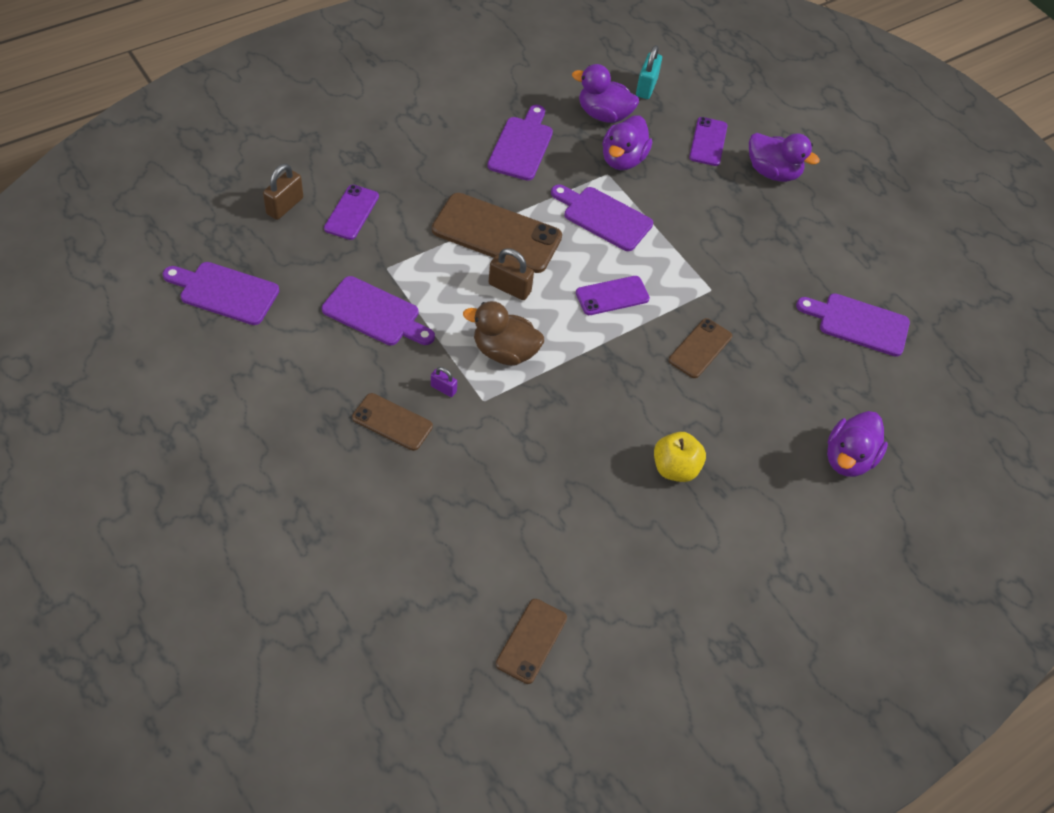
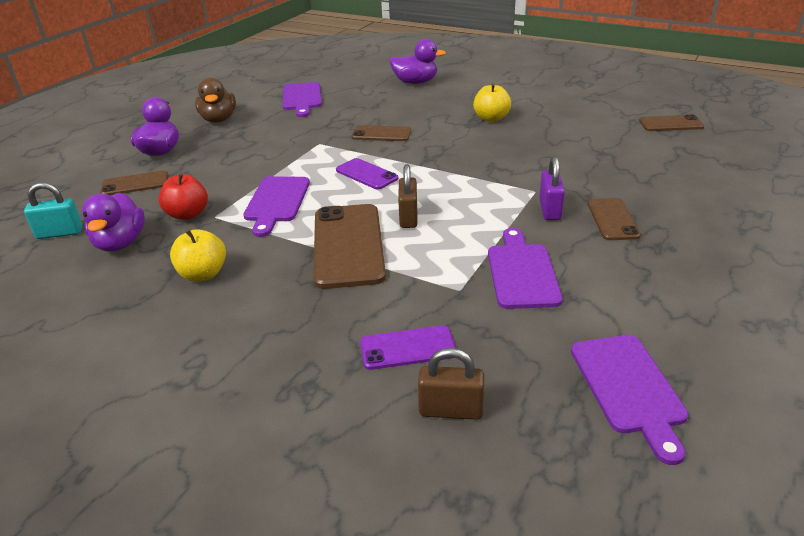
camera: 110 degrees left, 20 degrees down
purple padlock [431,367,457,397] -> purple padlock [539,156,565,220], size x1.73
brown duck [463,301,544,365] -> brown duck moved to [195,77,236,123]
purple cutting board [487,105,553,181] -> yellow apple [170,229,226,282]
purple duck [602,116,652,170] -> red apple [158,173,208,220]
purple phone [689,117,728,166] -> brown phone [100,171,168,195]

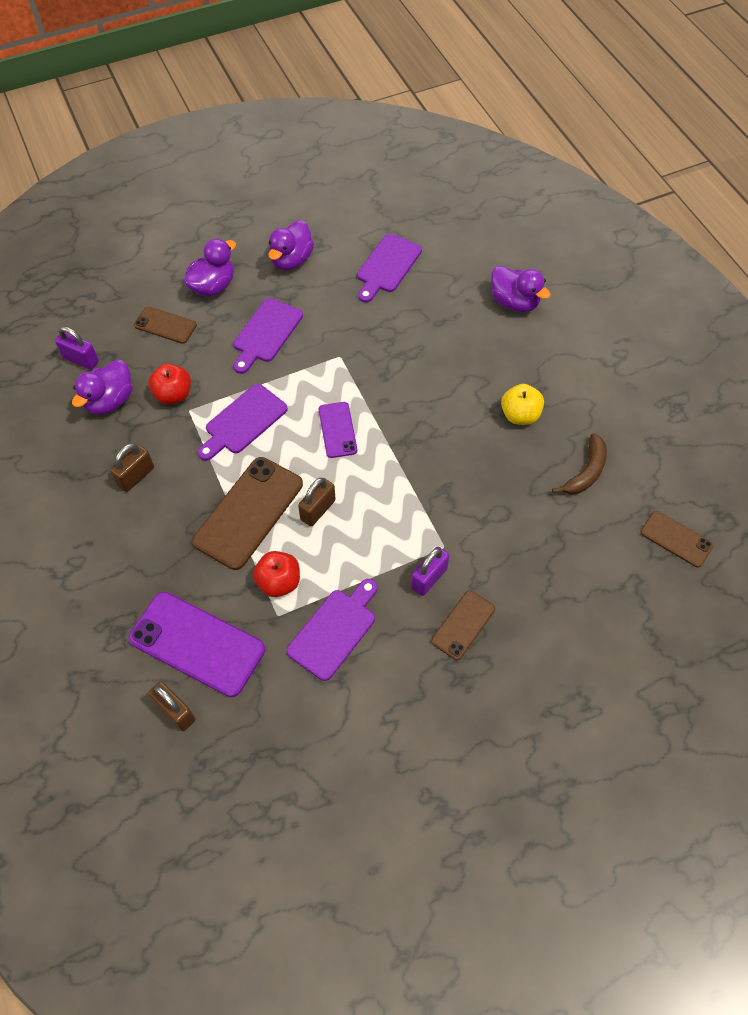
camera: 35 degrees right, 25 degrees up
turquoise padlock [24,182,83,239] -> purple padlock [55,326,99,370]
yellow apple [170,229,226,282] -> brown padlock [110,443,154,492]
brown duck [195,77,236,123] -> purple duck [268,220,314,270]
brown phone [352,125,411,141] -> none
purple phone [360,325,456,370] -> purple phone [128,592,265,697], size x1.81
purple cutting board [571,335,688,465] -> purple cutting board moved to [233,298,303,374]
none -> red apple [253,551,300,597]
none -> brown banana [552,433,607,494]

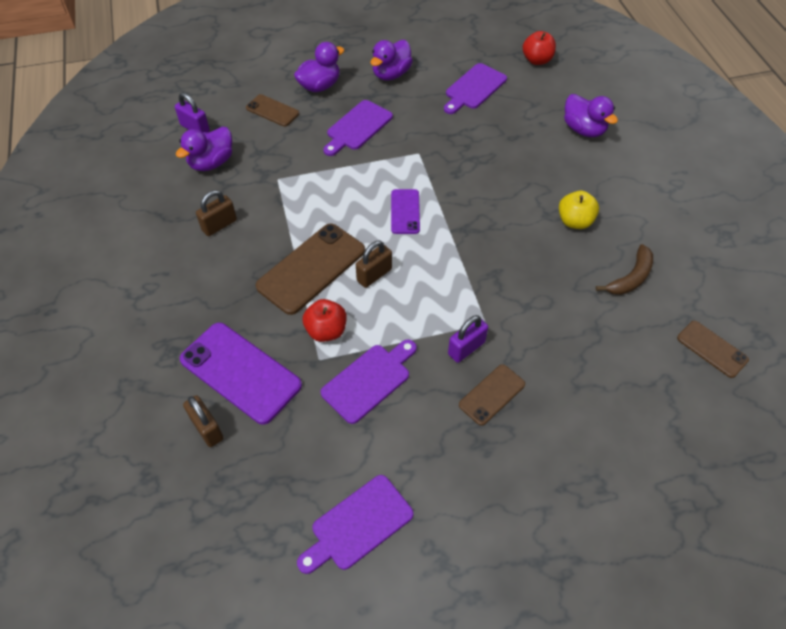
camera: 10 degrees right, 5 degrees down
red apple [148,364,191,405] -> red apple moved to [523,31,556,65]
purple cutting board [198,384,288,461] -> purple cutting board moved to [297,475,413,574]

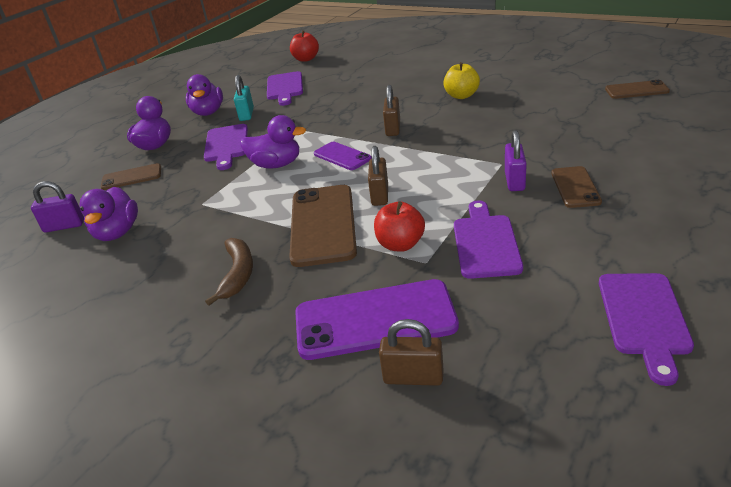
camera: 40 degrees left, 20 degrees down
brown padlock [196,190,237,236] -> brown padlock moved to [383,85,400,136]
purple duck [564,94,618,137] -> purple duck moved to [240,115,306,169]
brown banana [596,244,653,295] -> brown banana moved to [205,238,253,306]
none -> turquoise padlock [234,75,254,121]

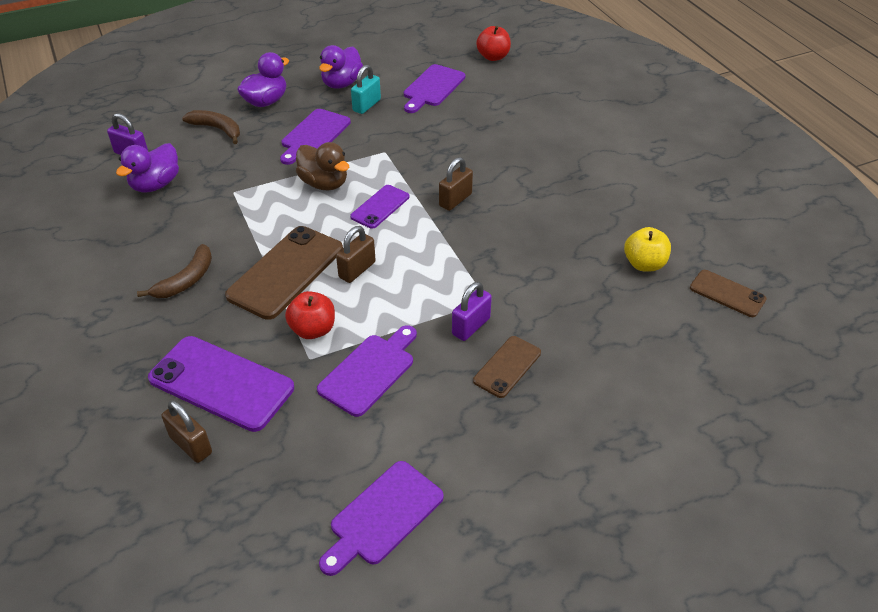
camera: 30 degrees right, 10 degrees up
brown phone [101,163,161,190] -> brown banana [182,110,240,144]
purple duck [240,115,306,169] -> brown duck [296,142,350,190]
purple phone [314,142,372,170] -> purple phone turned 45 degrees clockwise [350,185,409,229]
yellow apple [443,62,480,99] -> yellow apple moved to [624,227,671,271]

